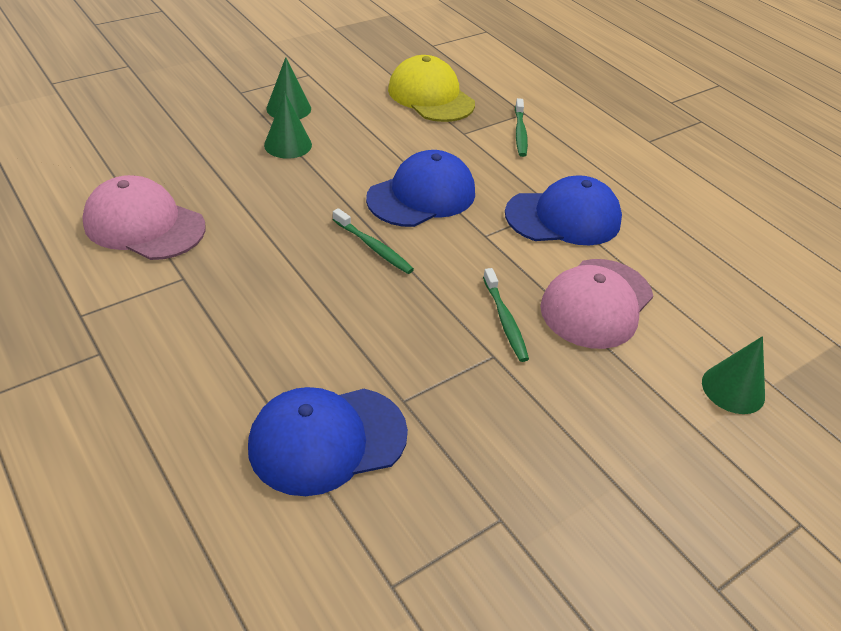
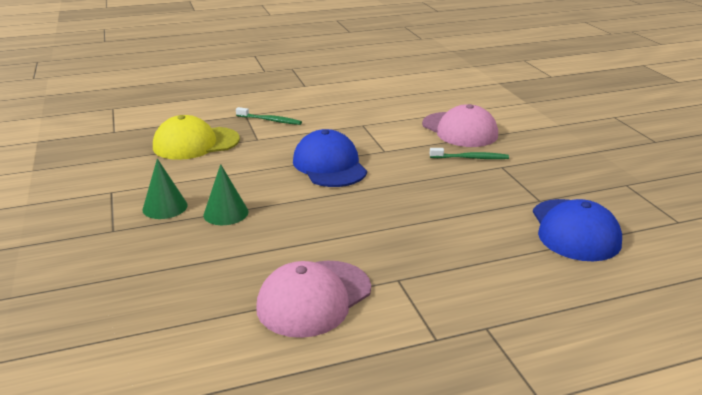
camera: 70 degrees left, 15 degrees down
green toothbrush [333,208,414,274] -> none
blue cap [505,176,622,246] -> none
green cone [702,336,765,414] -> none

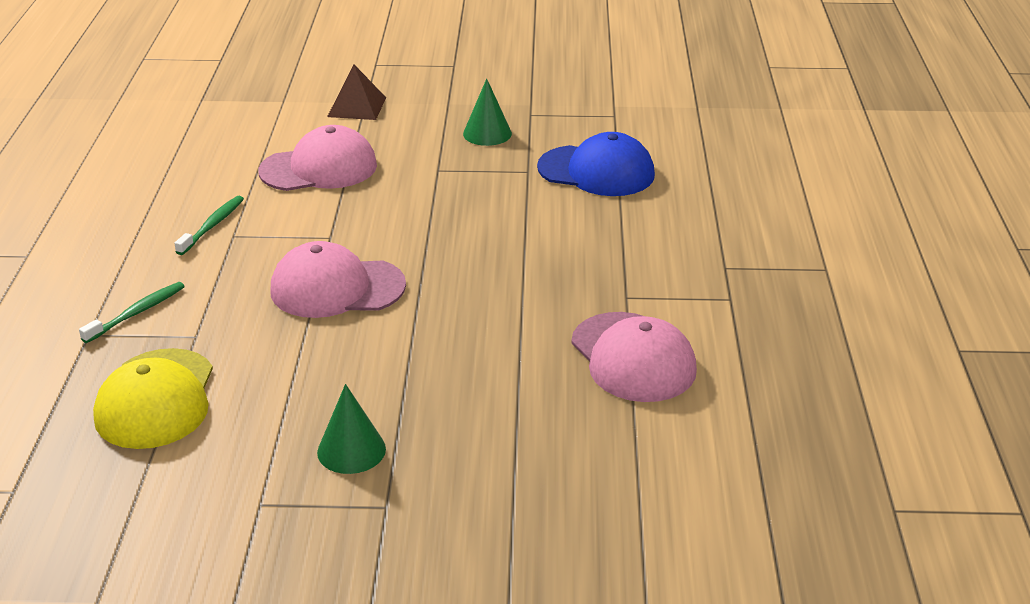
camera: 70 degrees left, 5 degrees up
green cone [203,164,249,225] -> green cone moved to [463,79,512,146]
blue cap [293,129,367,187] -> pink cap [271,241,406,318]
green toothbrush [430,148,509,159] -> green toothbrush moved to [174,196,244,255]
none -> brown pyramid [327,64,386,120]

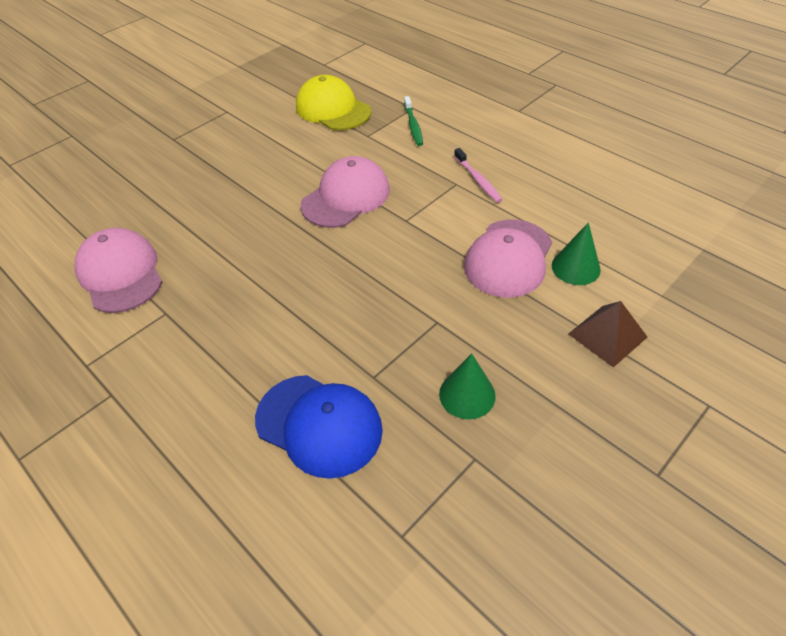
camera: 135 degrees right, 15 degrees up
green toothbrush [174,196,244,255] -> pink toothbrush [454,148,502,203]
green cone [317,384,386,474] -> green cone moved to [552,222,601,285]
blue cap [537,132,655,196] -> blue cap turned 120 degrees counterclockwise [255,375,383,479]
pink cap [571,312,697,402] -> pink cap turned 45 degrees clockwise [75,228,162,313]

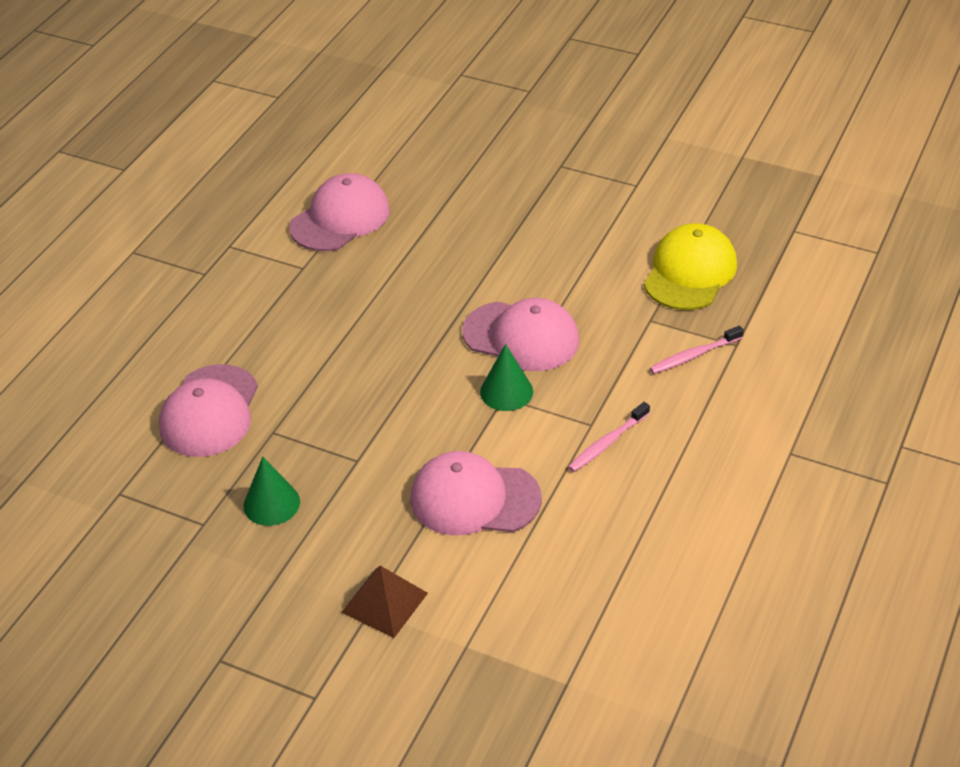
camera: 70 degrees right, 5 degrees down
blue cap [255,375,383,479] -> pink cap [159,364,258,457]
green toothbrush [404,96,423,146] -> pink toothbrush [650,325,744,374]
green cone [552,222,601,285] -> green cone moved to [480,344,533,411]

